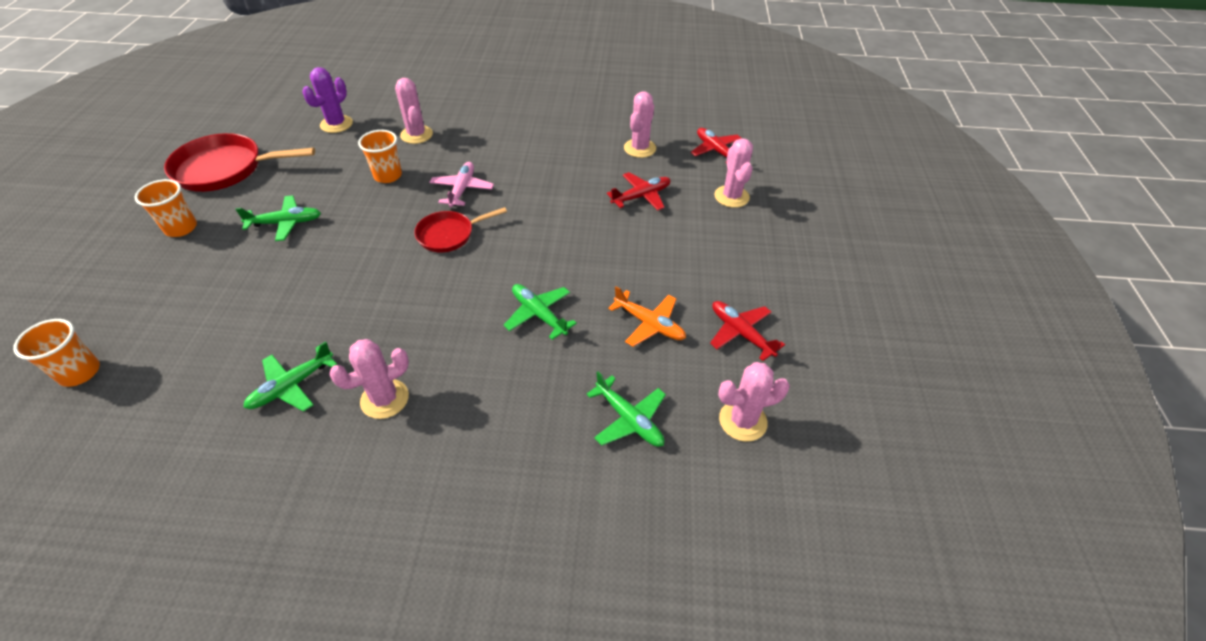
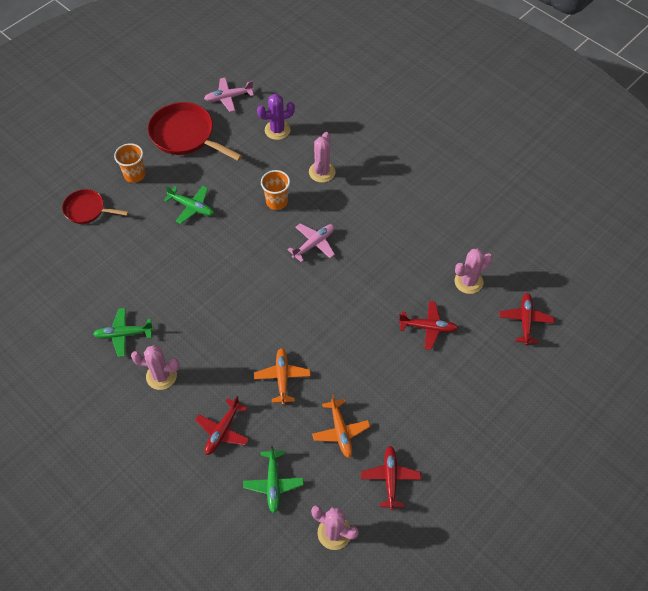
camera: 40 degrees right, 10 degrees up
orange cup [13,319,100,387] -> none
red pan [414,207,507,252] -> red pan moved to [62,189,129,224]
green plane [504,284,577,340] -> orange plane [254,348,311,405]
pink cactus [714,138,753,208] -> none
none -> red plane [195,396,249,455]
none -> pink plane [204,78,254,112]

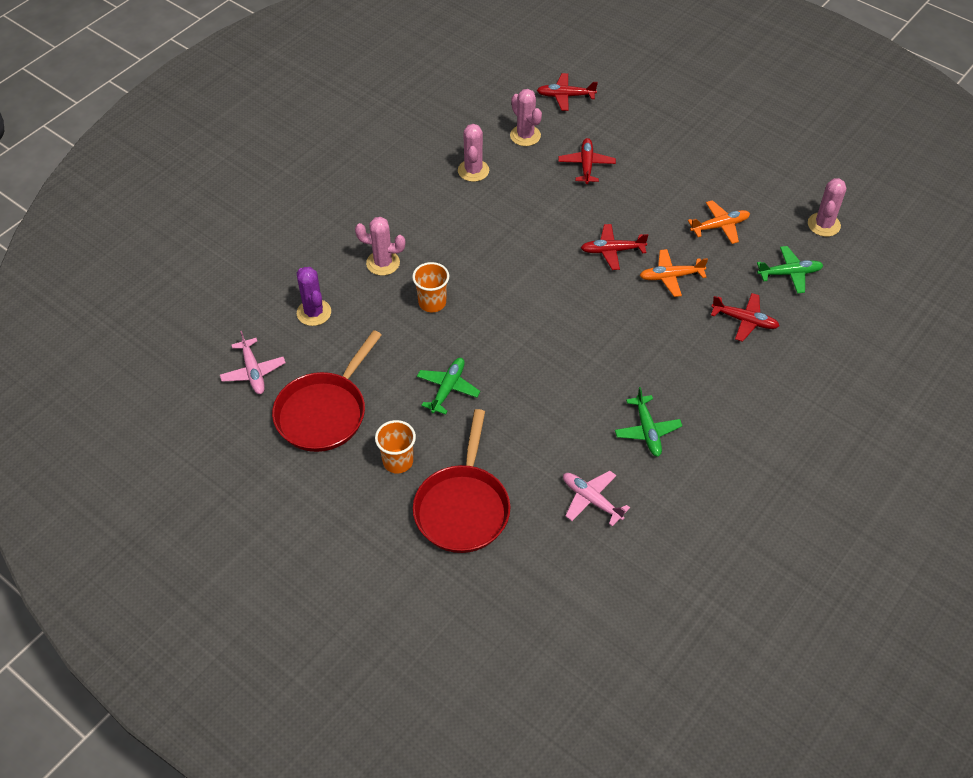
camera: 95 degrees left, 5 degrees down
red pan [62,189,129,224] -> red pan [413,409,511,553], size x1.67
pink cactus [131,345,180,390] -> pink cactus moved to [458,124,489,182]
pink plane [287,224,335,262] -> pink plane moved to [563,471,630,527]
red plane [361,446,421,510] -> red plane moved to [581,224,648,270]

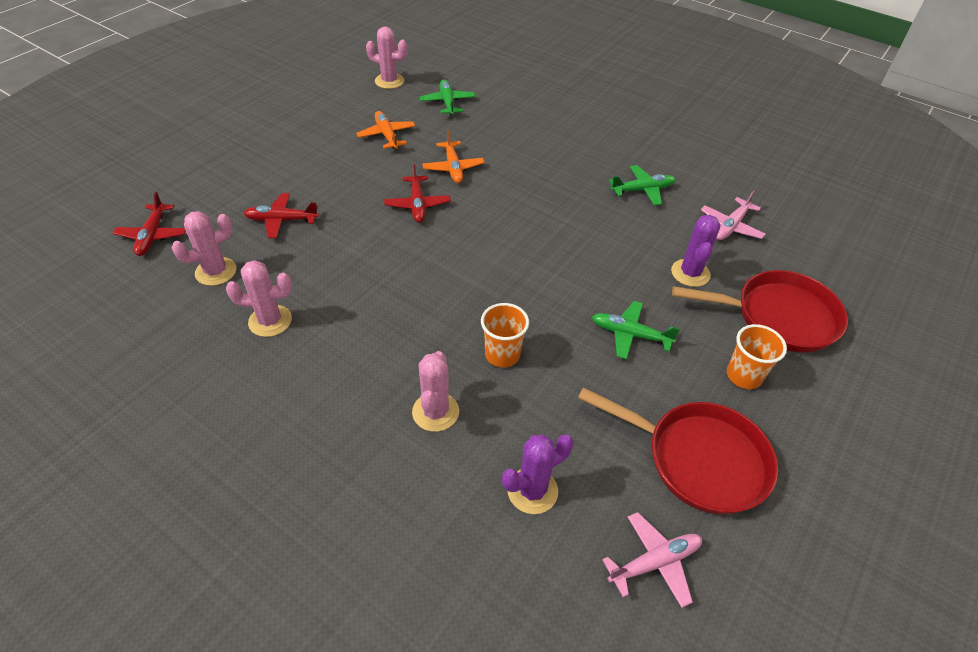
camera: 95 degrees left, 5 degrees down
red plane [711,293,779,342] -> none
none -> purple cactus [671,215,720,287]

